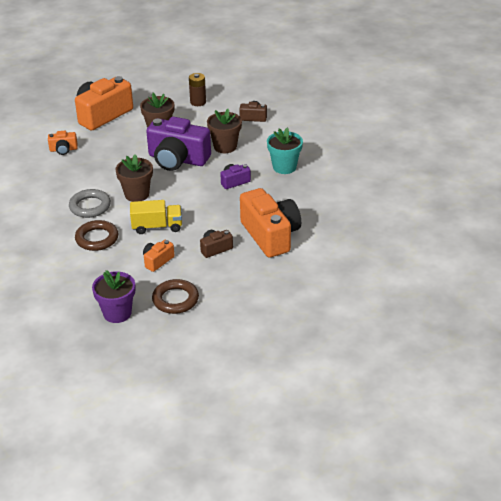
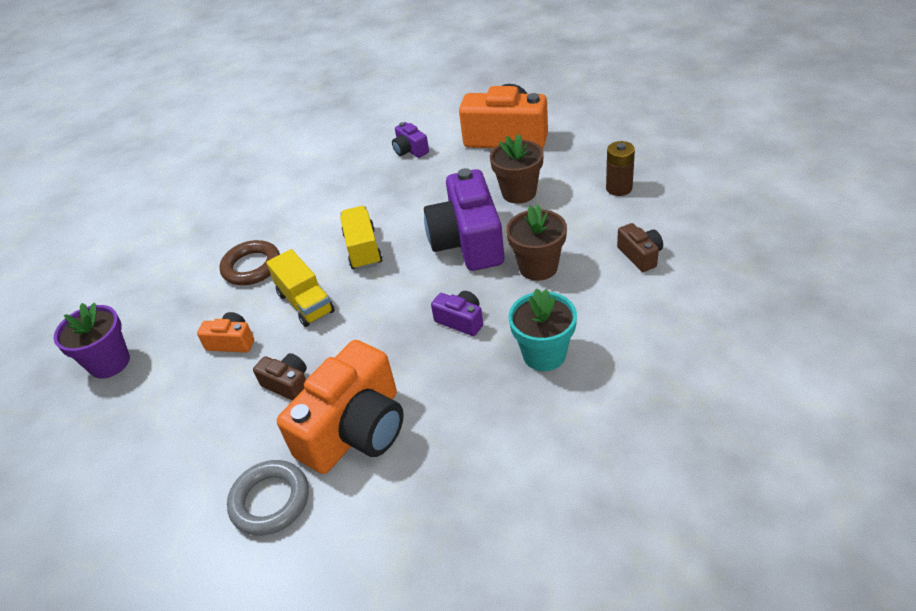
camera: 65 degrees right, 5 degrees up
orange camera [48,131,78,155] -> purple camera [392,122,429,158]
grey ring [69,189,111,218] -> grey ring moved to [227,460,309,536]
brown flower pot [115,154,153,202] -> yellow truck [340,206,382,270]
brown ring [152,279,199,314] -> none

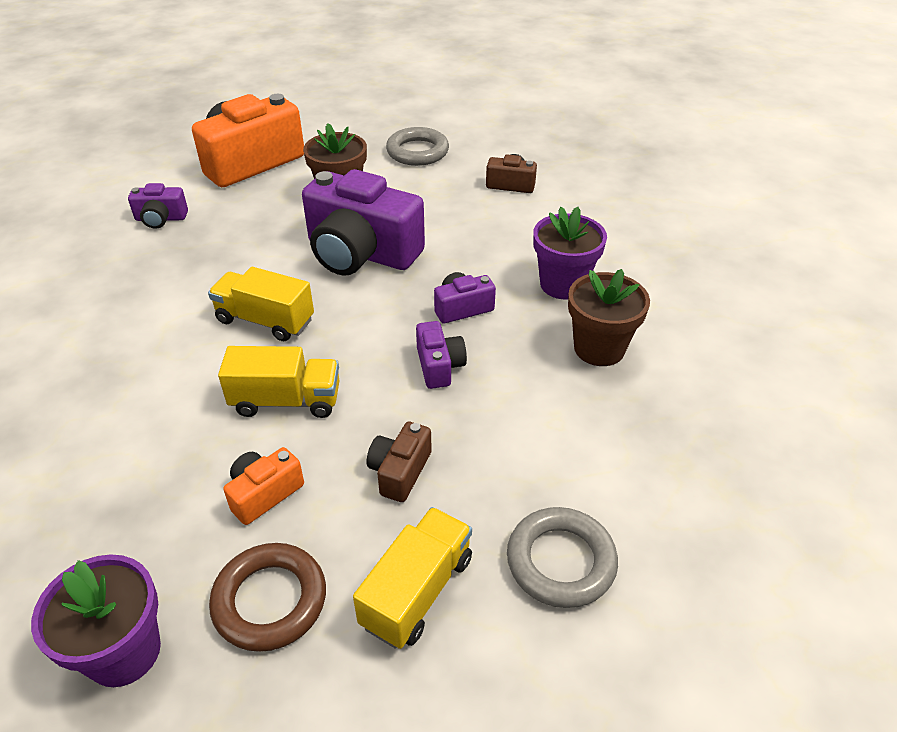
camera: 60 degrees left, 0 degrees up
brown ring [219,240,280,285] -> brown ring moved to [209,543,326,652]
brown camera [253,353,307,401] -> brown camera turned 45 degrees counterclockwise [367,421,432,502]
orange camera [277,340,404,474] -> none
brown flower pot [506,204,567,281] -> brown flower pot moved to [568,269,650,366]
turquoise flower pot [508,288,577,371] -> purple flower pot [533,207,607,300]
brown battery [606,141,635,196] -> grey ring [386,127,449,166]
none -> yellow truck [353,507,472,649]
none -> purple camera [416,321,467,389]

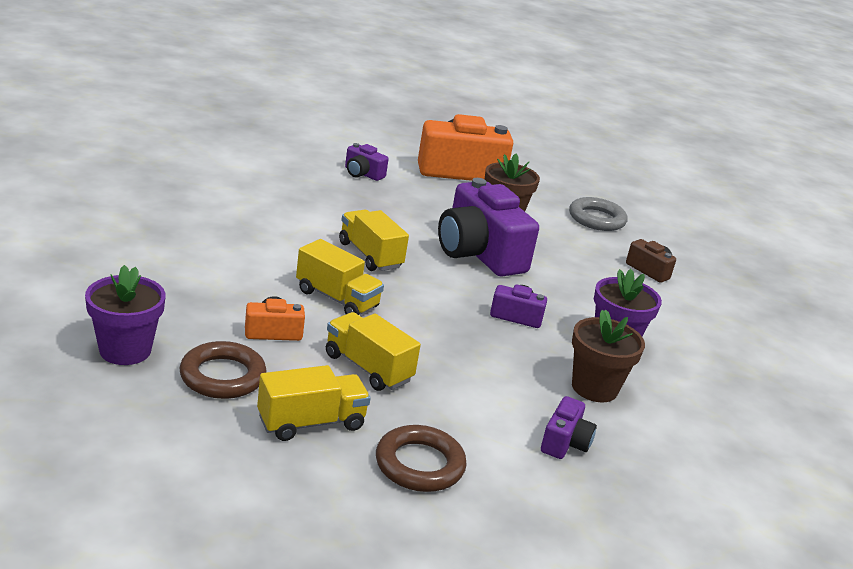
camera: 30 degrees right, 15 degrees down
brown camera [367,421,432,502] -> yellow truck [326,312,421,391]
purple camera [416,321,467,389] -> purple camera moved to [541,396,597,459]
grey ring [507,507,618,608] -> brown ring [376,425,467,492]

